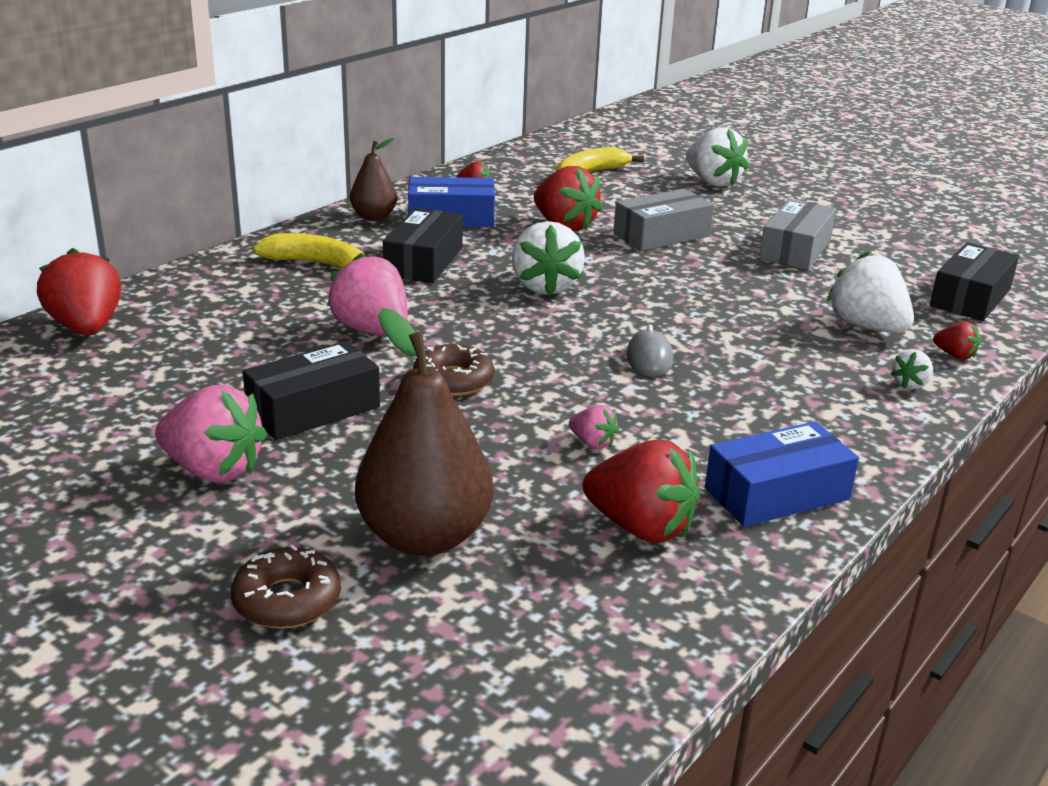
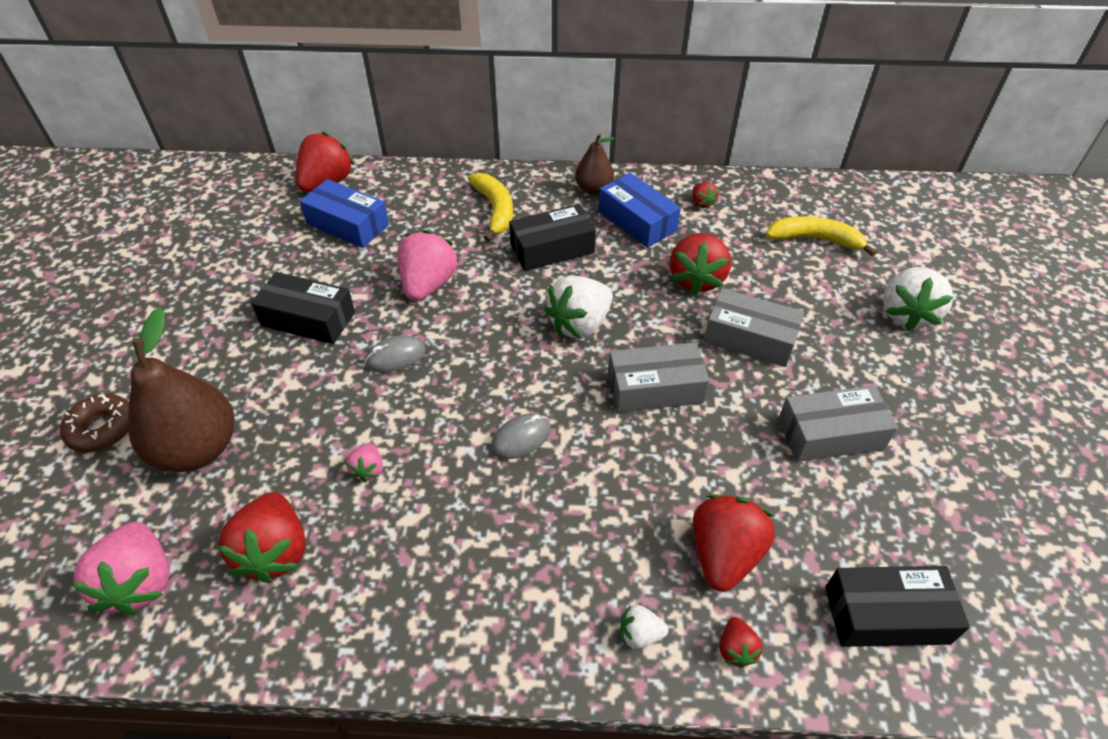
camera: 55 degrees right, 20 degrees up
pink strawberry [155,385,267,482] -> pink strawberry moved to [71,522,170,615]
brown donut [413,344,494,396] -> grey mouse [365,336,426,372]
blue box [705,422,859,527] -> blue box moved to [300,179,389,248]
white strawberry [827,251,914,333] -> red strawberry [693,494,775,592]
none -> grey box [608,342,710,412]

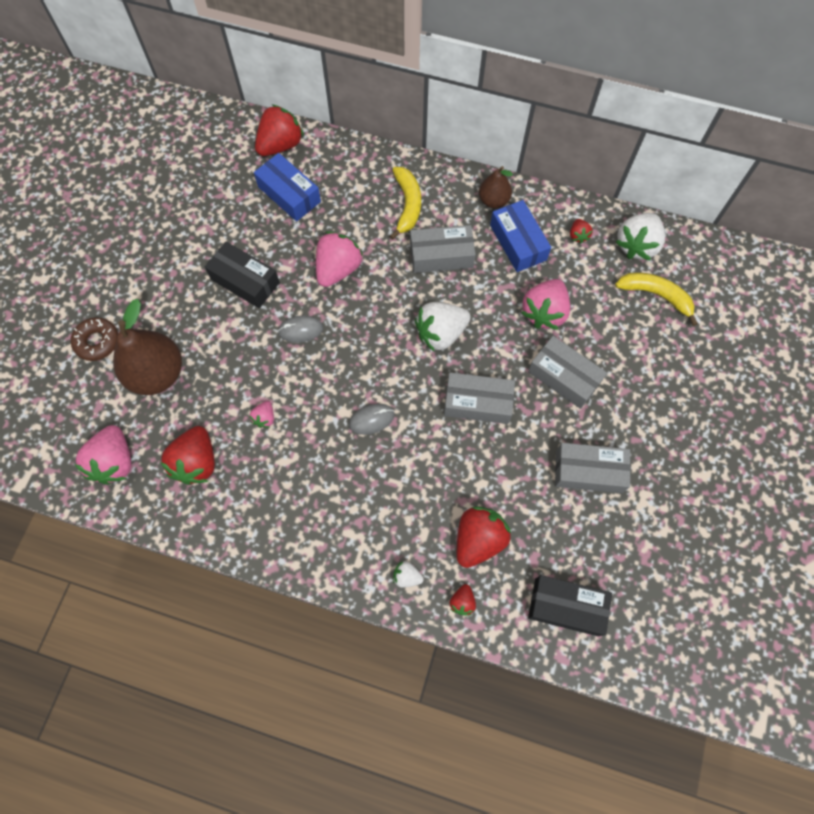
camera: 15 degrees right, 20 degrees up
black box [509,204,596,271] -> grey box [410,225,476,273]
red strawberry [670,233,731,295] -> pink strawberry [521,279,571,329]
white strawberry [883,267,954,331] -> white strawberry moved to [616,213,665,260]

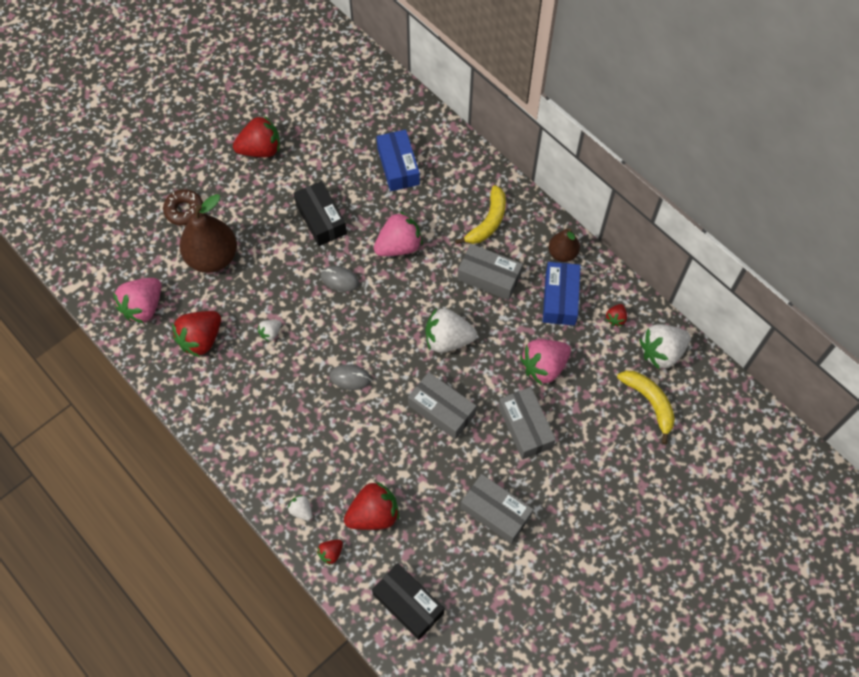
camera: 30 degrees right, 5 degrees down
pink strawberry [250,401,274,428] -> white strawberry [258,320,281,342]
red strawberry [255,104,304,156] -> red strawberry moved to [233,116,280,157]

